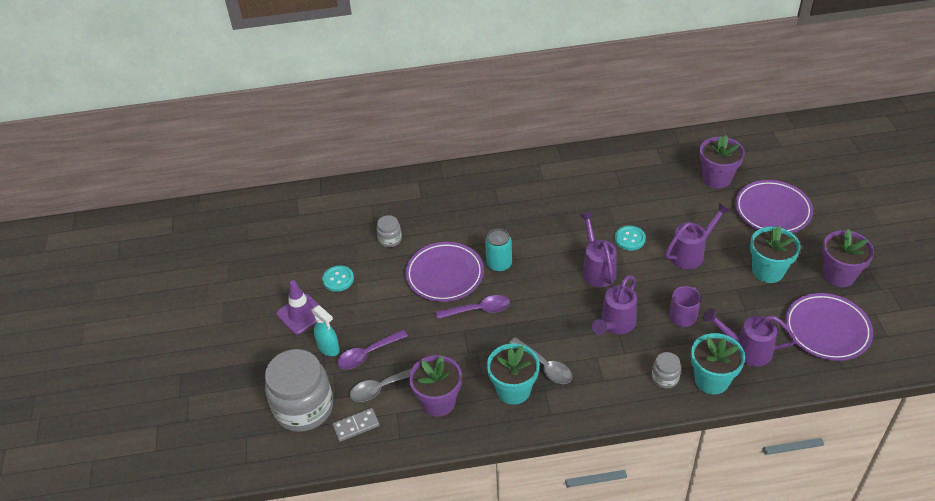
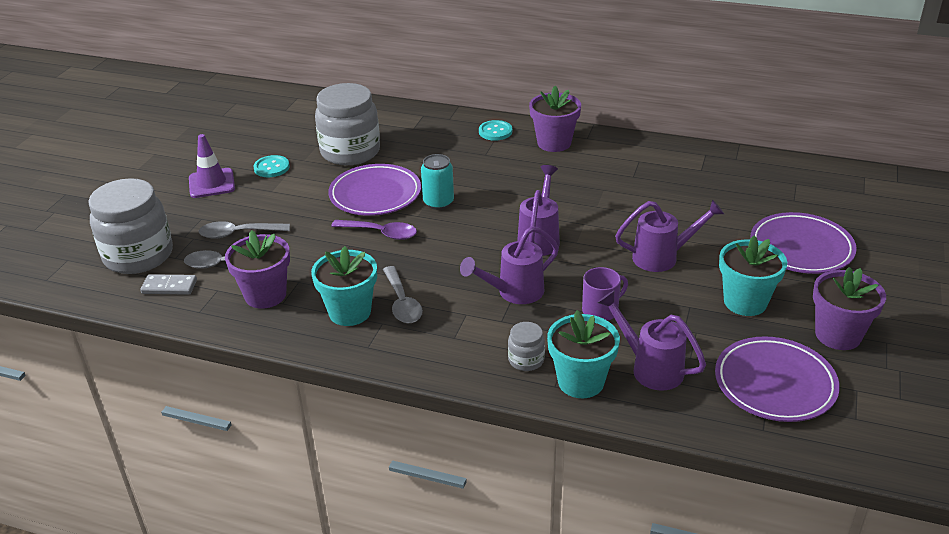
camera: 25 degrees right, 10 degrees down
turquoise spray bottle [312,305,340,356] -> none
purple spoon [337,330,408,369] -> grey spoon [199,221,290,239]
grey jar [376,215,402,247] -> grey jar [315,83,380,165], size x2.22
turquoise button [615,226,646,250] -> turquoise button moved to [479,120,512,141]
purple flower pot [699,135,745,188] -> purple flower pot moved to [529,86,581,152]

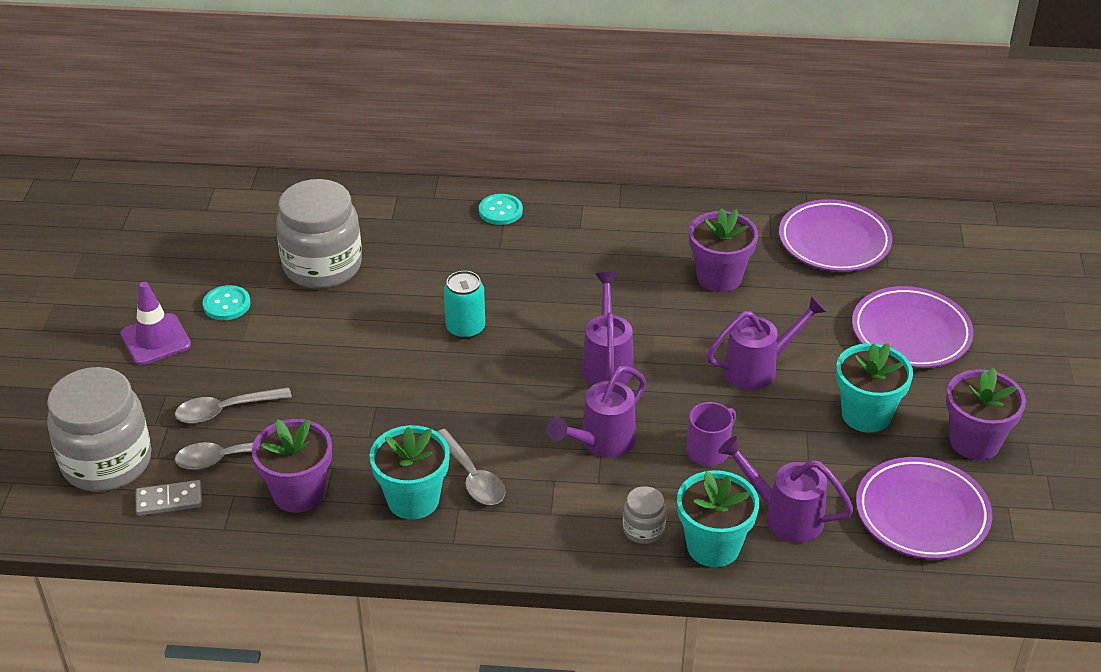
camera: 15 degrees left, 5 degrees up
purple plate [328,164,421,216] -> purple plate moved to [779,199,892,272]
purple spoon [331,220,417,240] -> none
purple flower pot [529,86,581,152] -> purple flower pot moved to [689,208,758,292]

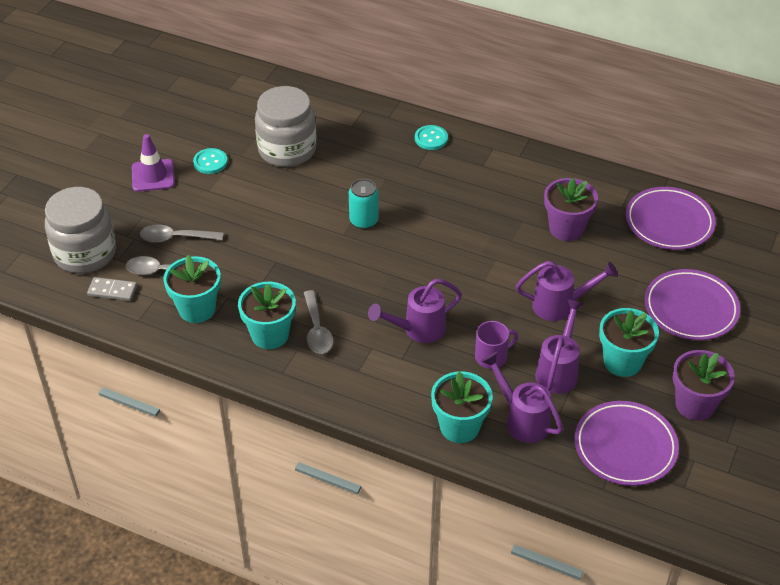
camera: 20 degrees right, 5 degrees up
purple flower pot [252,419,332,513] -> turquoise flower pot [163,255,221,323]
purple watering can [582,272,634,385] -> purple watering can moved to [535,299,584,394]
grey jar [623,486,666,544] -> none

